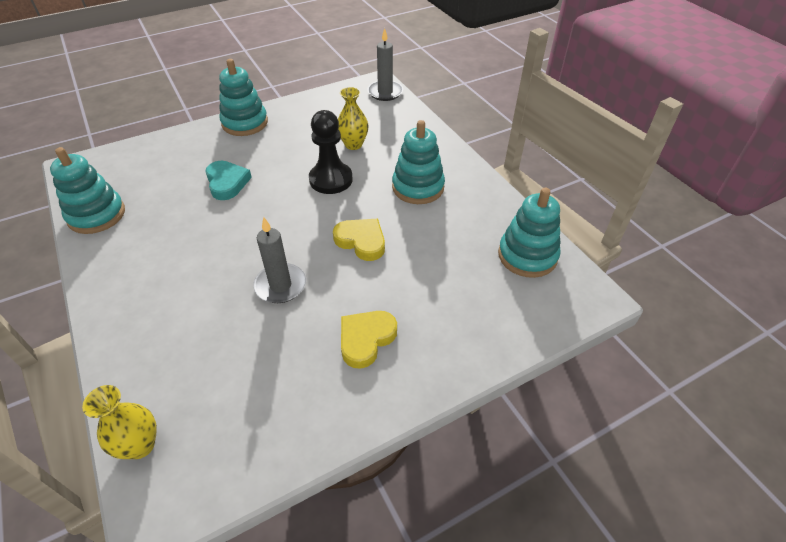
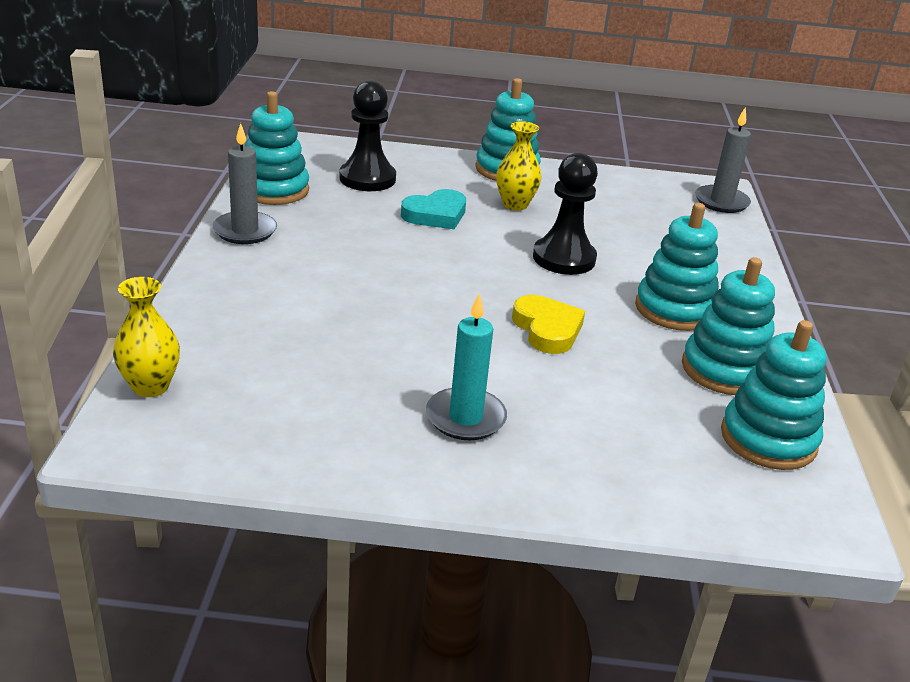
camera: 30 degrees right, 15 degrees down
turquoise heart [205,161,252,200] -> turquoise heart turned 45 degrees clockwise [401,189,466,229]
grey candle [253,217,306,303] -> grey candle moved to [212,123,277,244]
yellow vase [338,87,368,150] -> yellow vase moved to [496,121,541,211]
yellow heart [341,311,397,369] -> turquoise candle [426,293,507,440]
none -> black pawn [339,81,396,191]
none -> turquoise stacking toy [682,257,775,395]

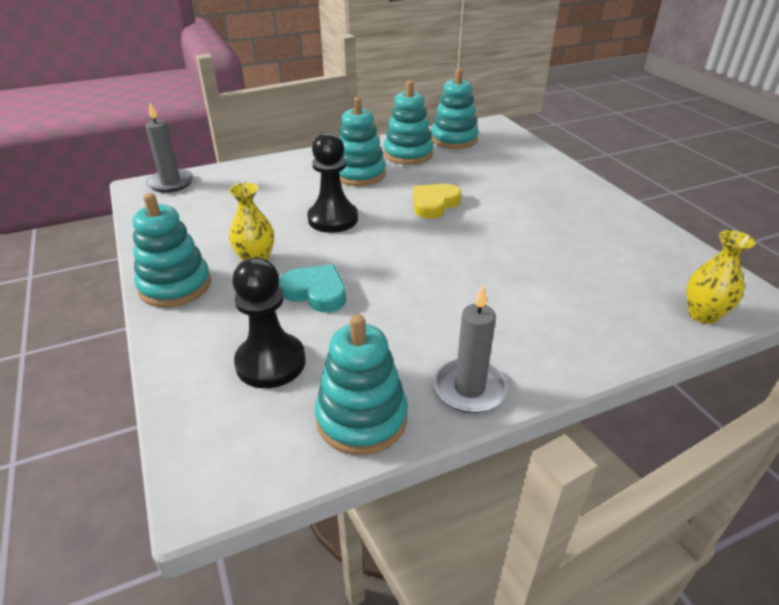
camera: 115 degrees left, 5 degrees up
turquoise candle [426,293,507,440] -> none

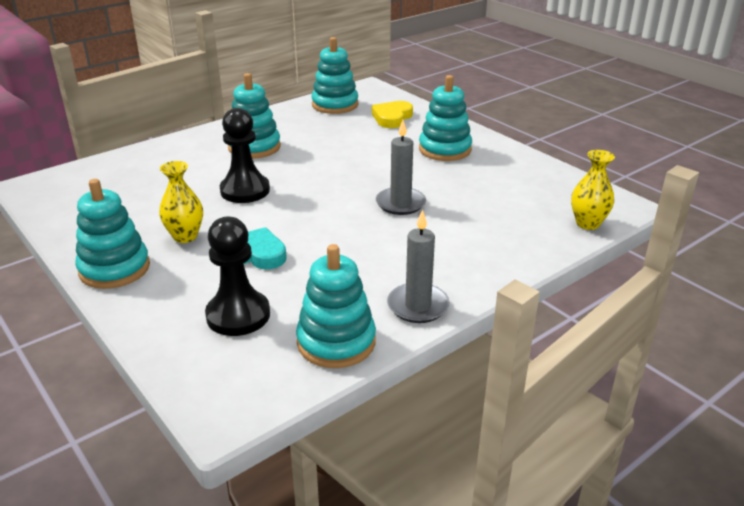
camera: 15 degrees left, 5 degrees down
grey candle [145,103,194,193] -> grey candle moved to [376,120,426,215]
turquoise stacking toy [384,80,433,165] -> turquoise stacking toy moved to [419,75,472,161]
yellow heart [413,184,461,219] -> yellow heart moved to [372,101,413,128]

